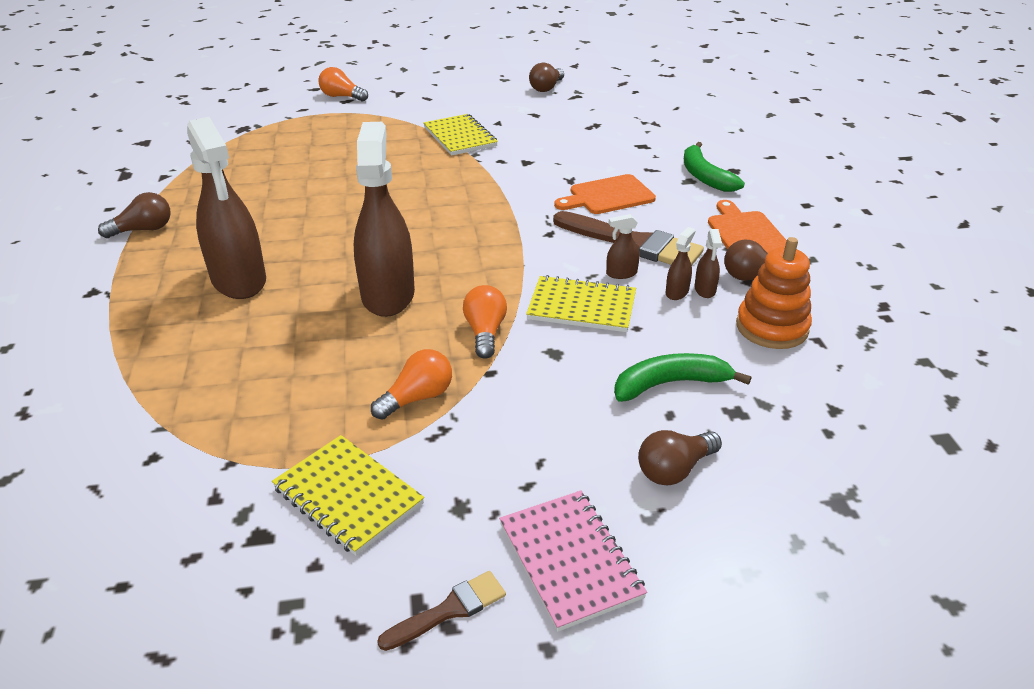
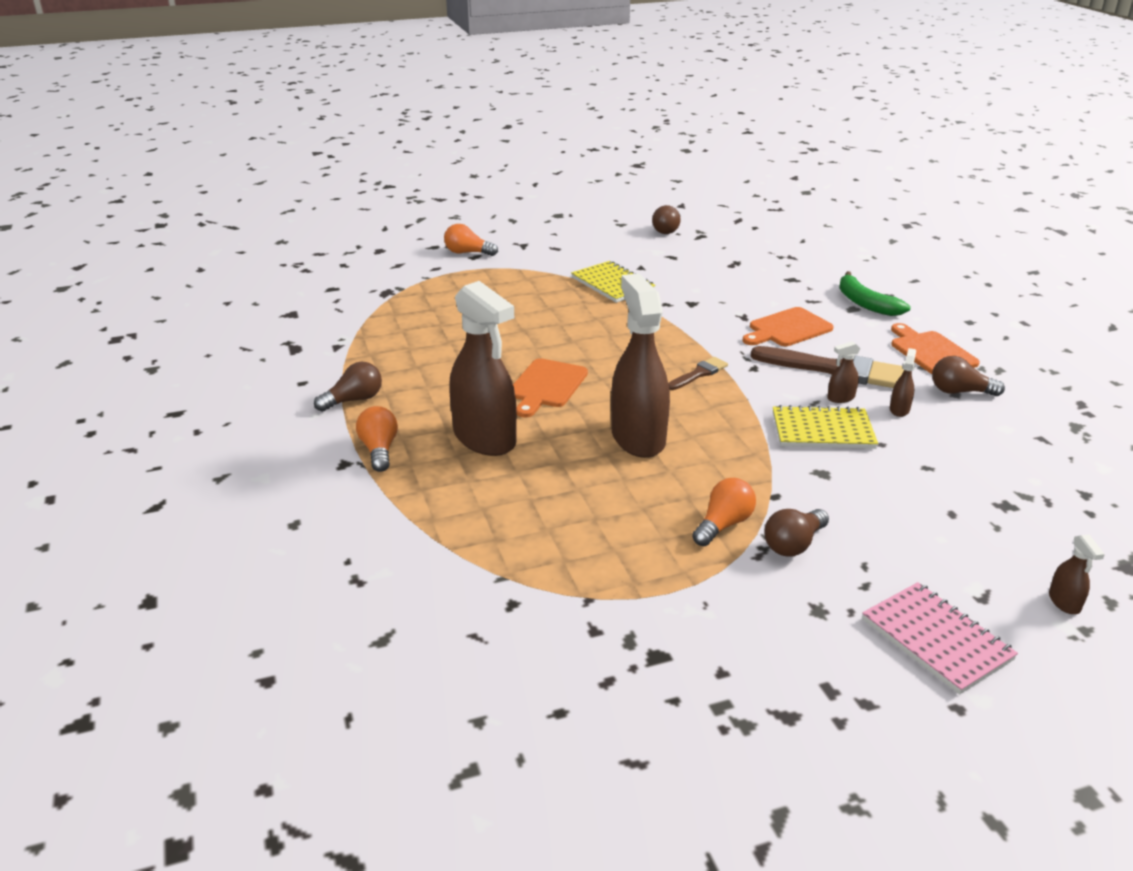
camera: 10 degrees left, 5 degrees down
yellow notebook [272,435,424,556] -> none
brown brush [377,571,506,651] -> brown brush moved to [668,357,728,390]
orange light bulb [463,285,507,359] -> orange light bulb moved to [356,406,398,472]
green banana [614,353,751,402] -> none
brown light bulb [638,430,722,485] -> brown light bulb moved to [764,509,829,557]
brown spray bottle [694,229,722,298] -> brown spray bottle moved to [1049,535,1105,614]
orange stacking toy [736,237,812,349] -> none
none -> orange cutting board [513,358,588,418]

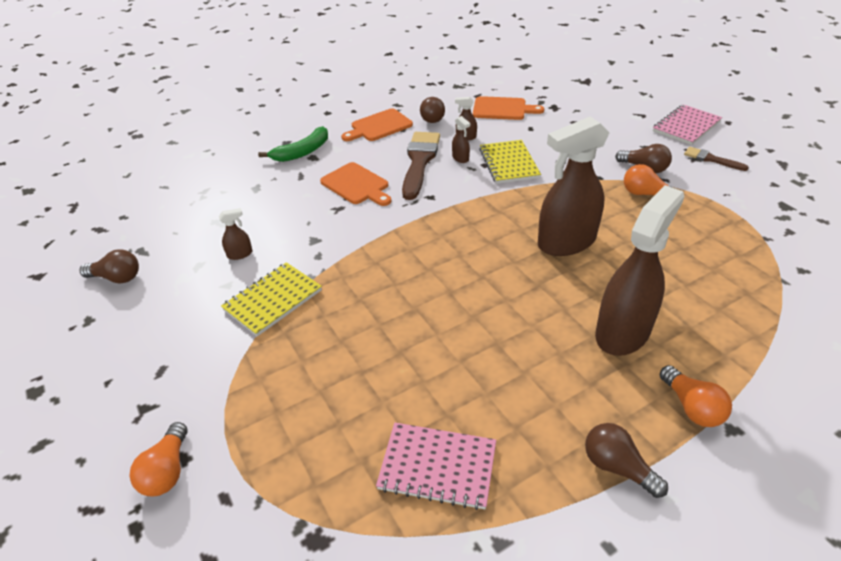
camera: 100 degrees left, 10 degrees up
orange light bulb [356,406,398,472] -> orange light bulb turned 90 degrees counterclockwise [660,365,732,427]
orange cutting board [513,358,588,418] -> orange cutting board moved to [473,96,544,120]
brown brush [668,357,728,390] -> brown brush moved to [684,147,749,171]
brown spray bottle [1049,535,1105,614] -> brown spray bottle moved to [219,208,252,260]
none -> pink notebook [376,423,496,510]

